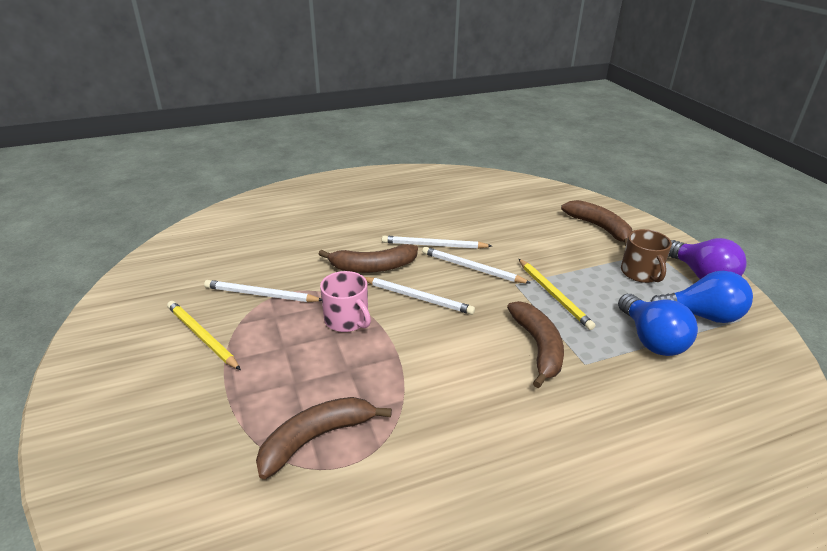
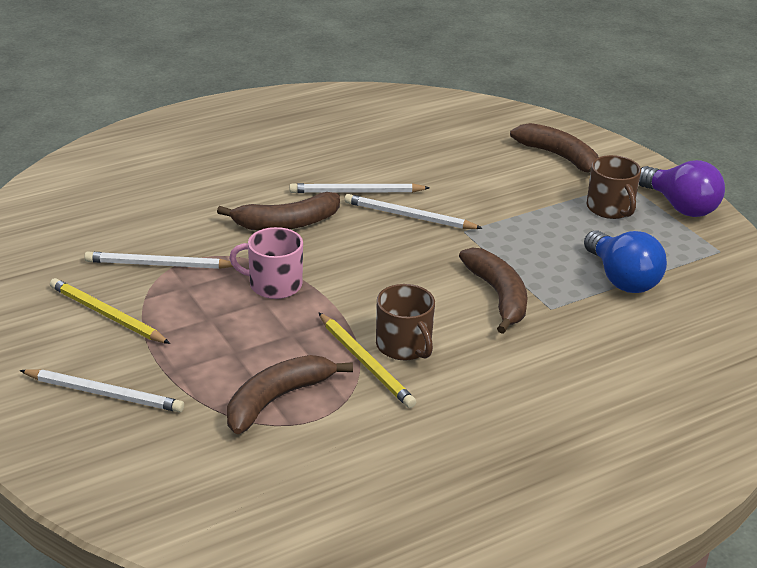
camera: 10 degrees left, 0 degrees up
pink mug [320,271,371,332] -> pink mug turned 150 degrees clockwise [229,227,303,299]
white pencil [365,277,475,315] -> white pencil moved to [20,369,184,412]
yellow pencil [519,259,595,330] -> yellow pencil moved to [319,313,416,408]
blue light bulb [650,271,753,323] -> none
none -> brown mug [376,284,435,361]

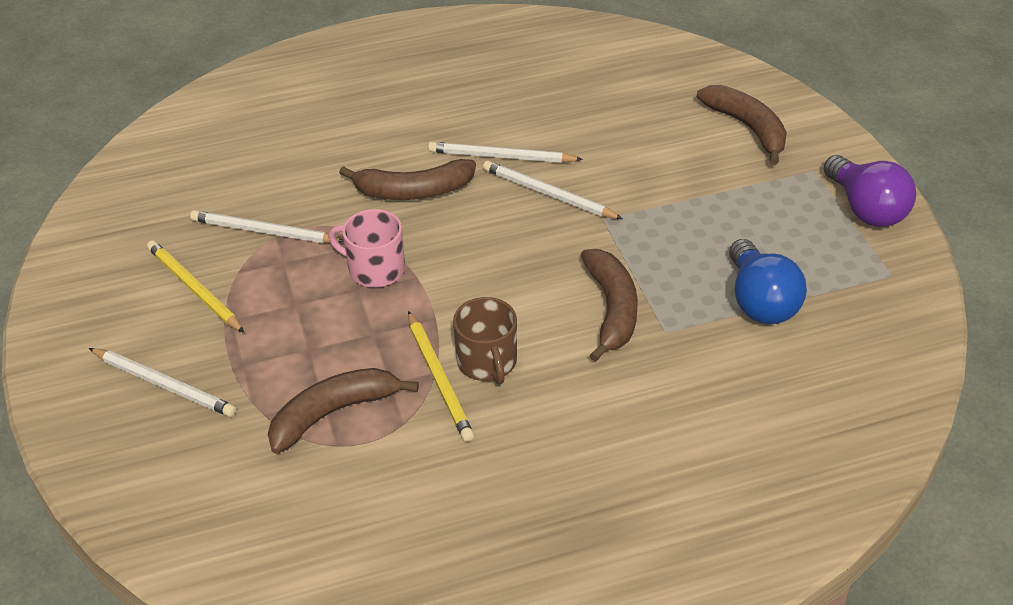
camera: 15 degrees right, 10 degrees up
brown mug [586,155,641,219] -> none

